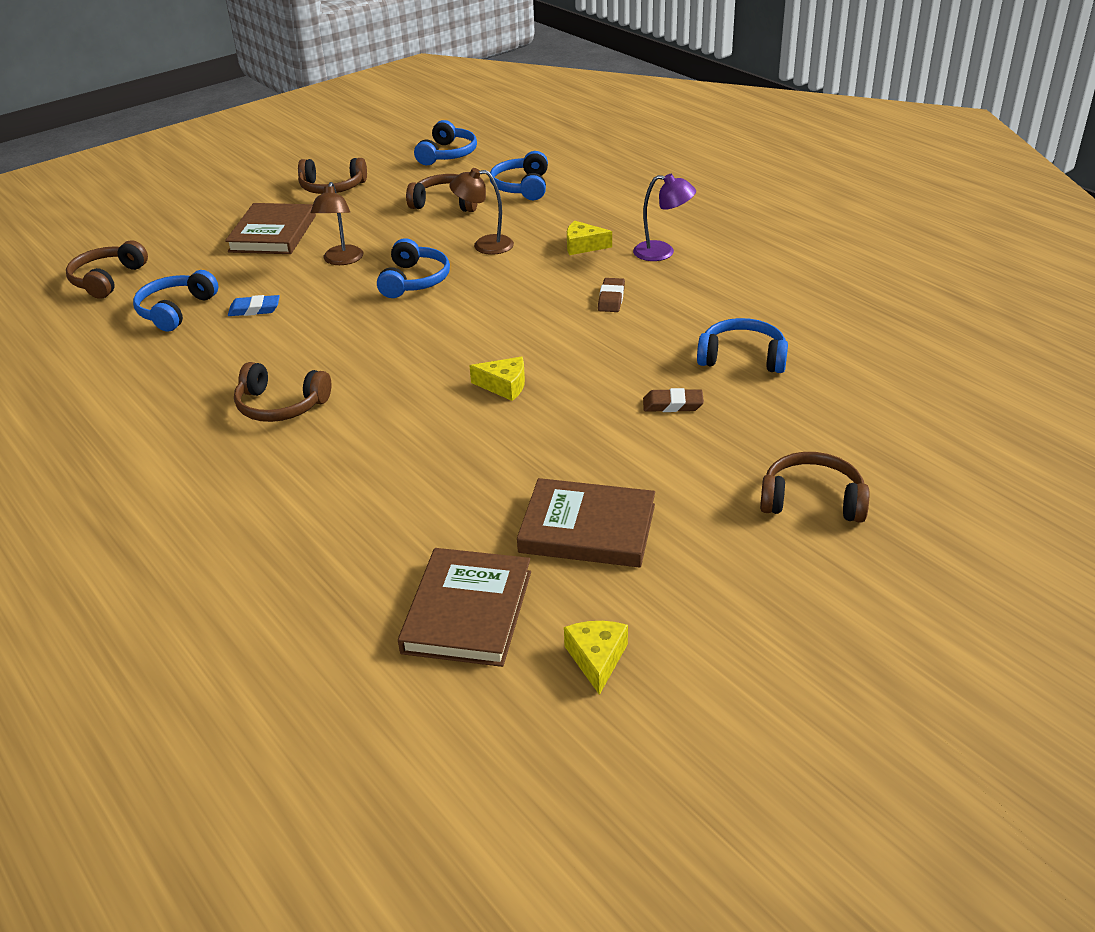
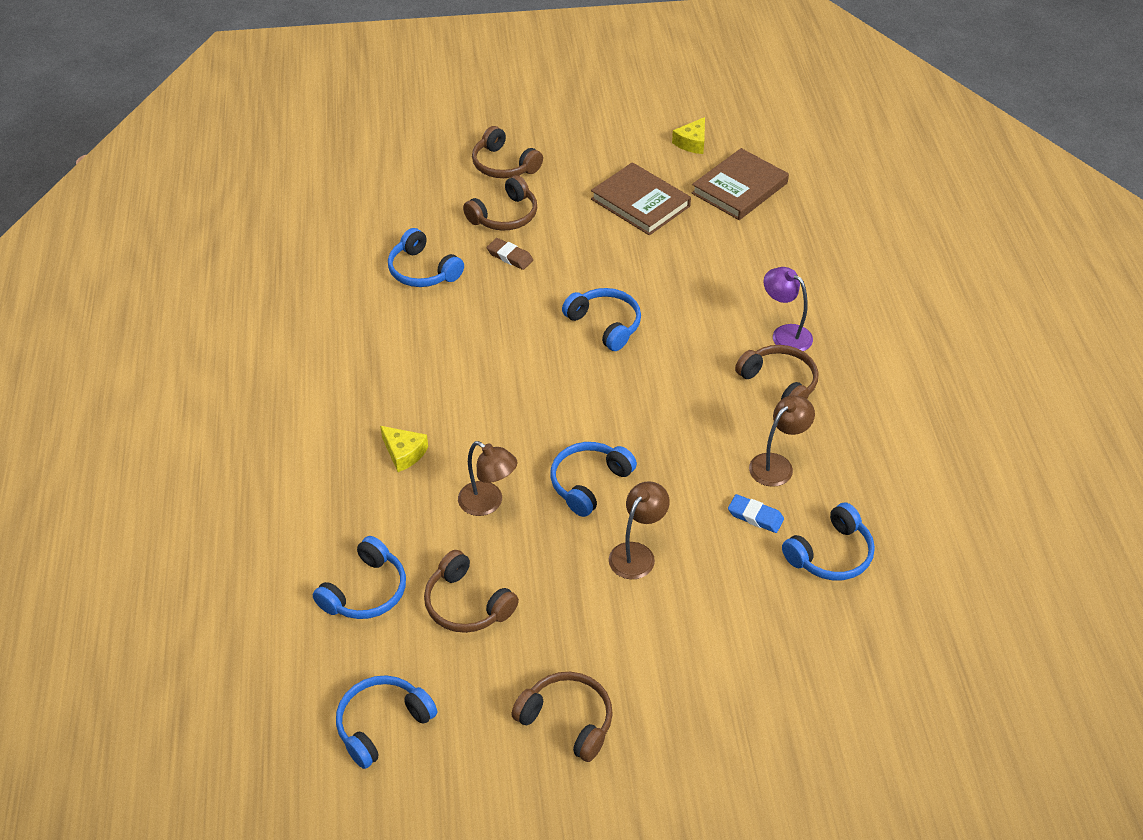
camera: 150 degrees left, 10 degrees up
brown headphones [66,240,148,299] -> brown headphones moved to [463,175,537,231]
brown book [225,203,316,254] -> none
yellow cheese [469,357,525,401] -> blue headphones [562,288,641,351]
brown eraser [598,278,625,312] -> none
purple lamp [633,174,696,261] -> purple lamp moved to [764,267,813,351]
none -> brown lamp [749,395,815,487]

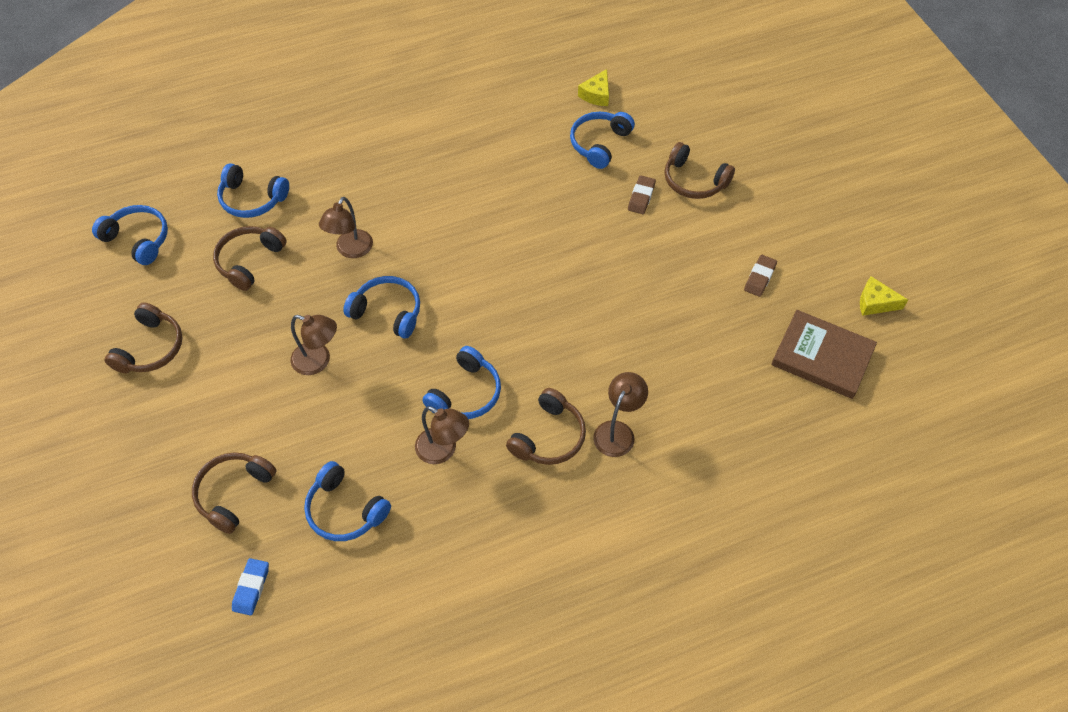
camera: 75 degrees right, 10 degrees up
yellow cheese [380,426,428,472] -> yellow cheese moved to [578,69,609,106]
brown headphones [472,126,543,178] -> brown headphones moved to [192,452,277,534]
blue headphones [562,288,641,351] -> blue headphones moved to [422,346,501,419]
brown book [591,162,691,235] -> brown eraser [744,255,777,297]
blue eraser [728,494,784,533] -> blue eraser moved to [232,558,269,616]
purple lamp [764,267,813,351] -> brown lamp [593,372,648,457]

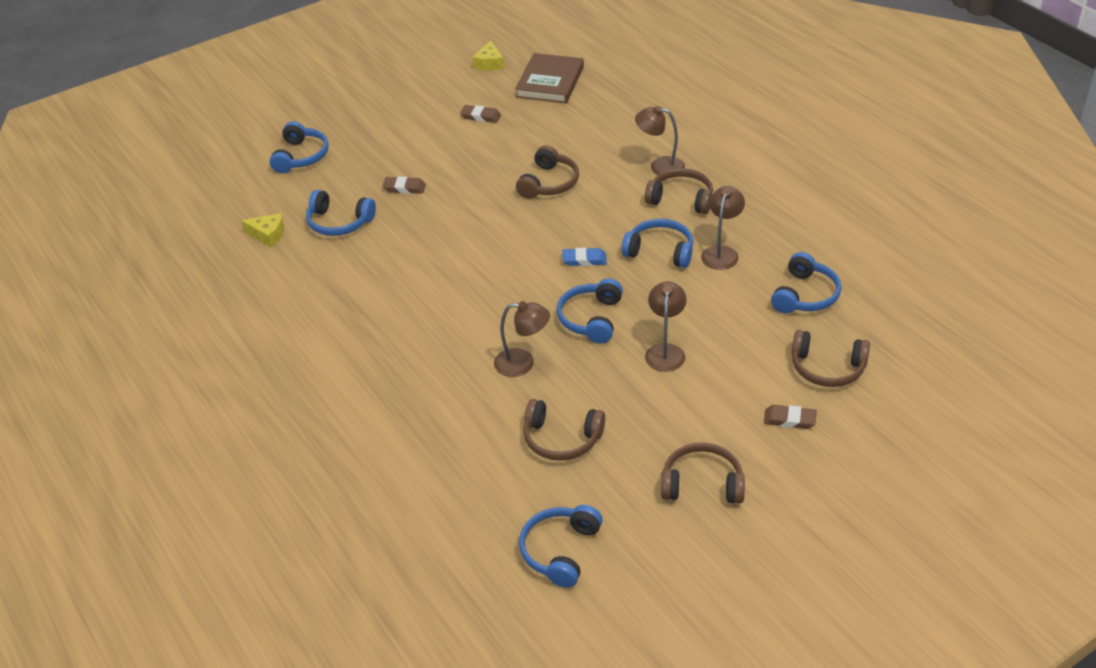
camera: 100 degrees left, 15 degrees down
blue headphones [217,163,289,218] -> blue headphones moved to [270,121,329,173]
blue eraser [232,558,269,616] -> blue eraser moved to [562,248,607,266]
brown headphones [665,142,735,199] -> brown headphones moved to [516,145,579,199]
none -> brown eraser [764,405,817,429]

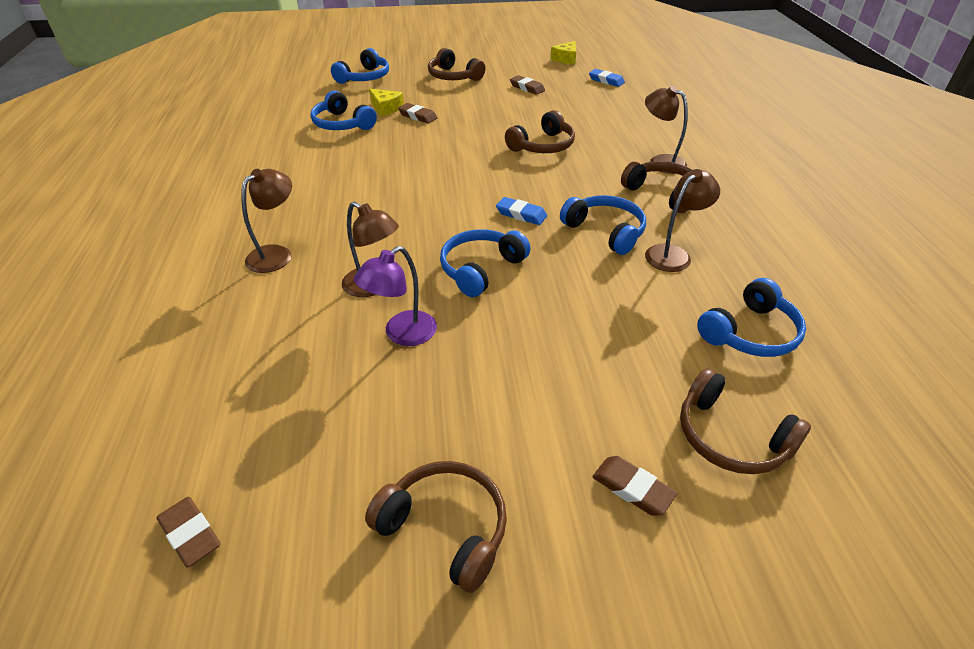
camera: 25 degrees right, 0 degrees up
yellow cheese [241,213,284,247] -> yellow cheese moved to [369,89,404,116]
brown book [515,53,584,103] -> blue eraser [589,69,625,87]
blue headphones [519,505,603,588] -> brown eraser [157,497,221,568]
brown headphones [523,399,605,461] -> brown headphones moved to [428,48,485,81]
brown lamp [645,281,687,372] -> brown lamp moved to [241,169,292,273]
none -> purple lamp [354,246,437,346]

